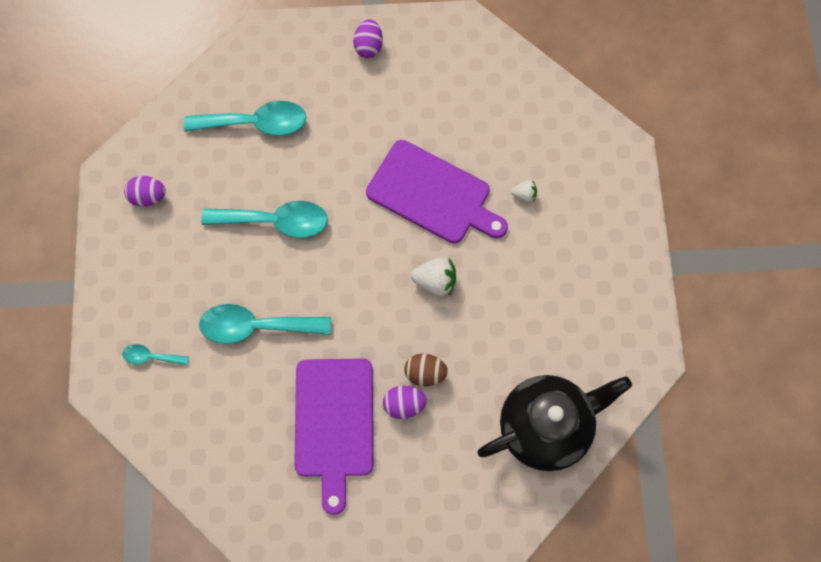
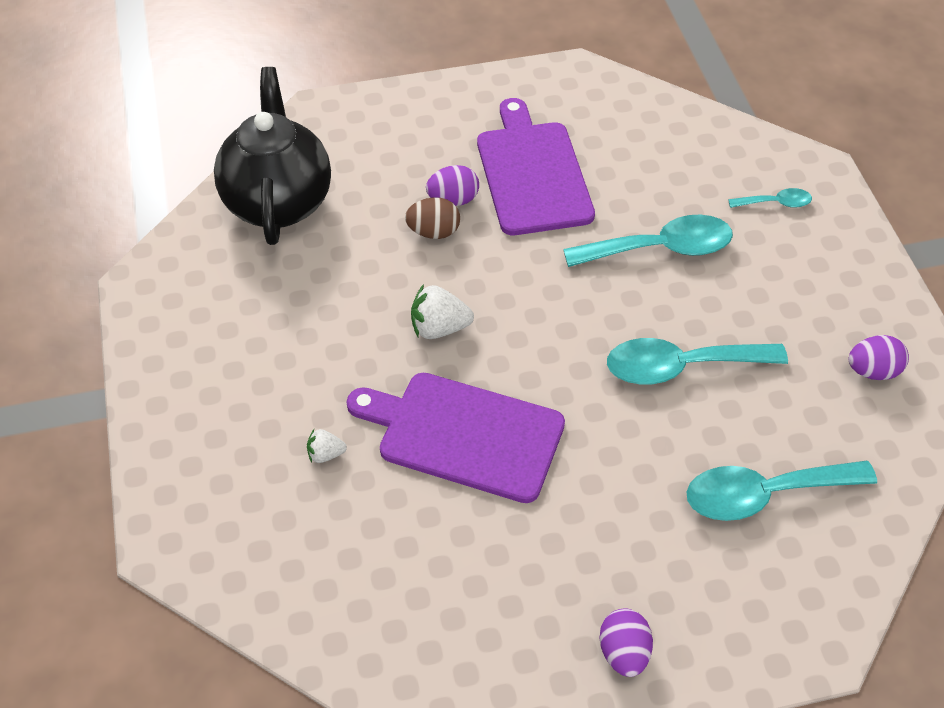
camera: 170 degrees right, 20 degrees down
black teapot [477,375,632,471] -> black teapot turned 120 degrees clockwise [214,67,331,245]

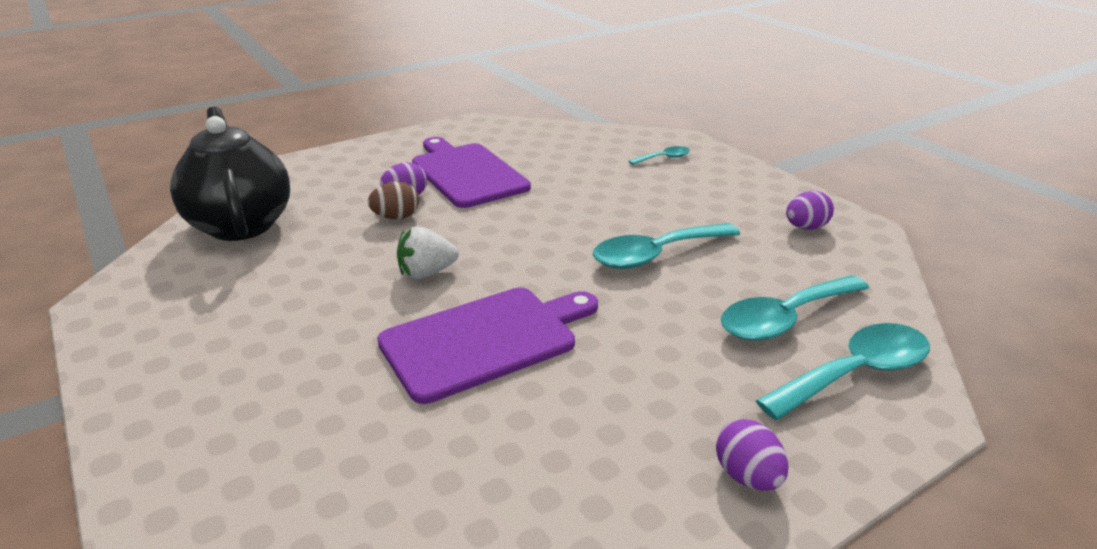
camera: 20 degrees left, 20 degrees down
white strawberry [307,429,347,463] -> none
purple cutting board [347,373,565,503] -> purple cutting board turned 150 degrees clockwise [377,287,598,404]
turquoise spoon [563,215,733,267] -> turquoise spoon moved to [756,323,930,420]

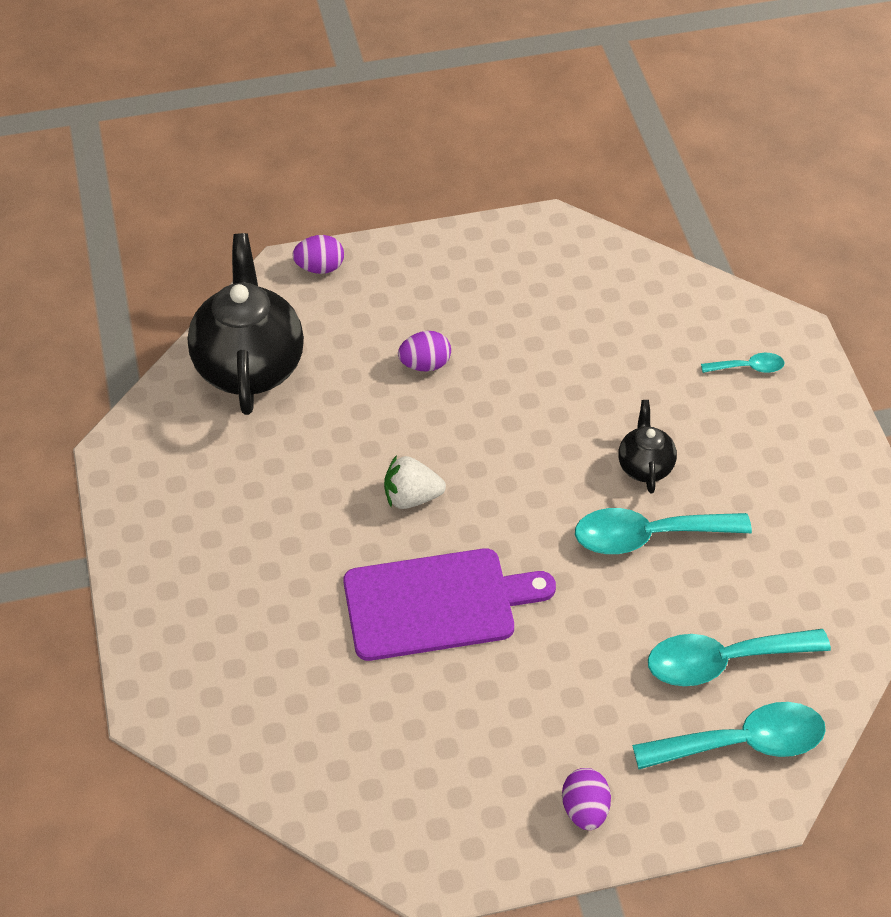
camera: 20 degrees right, 20 degrees up
brown egg [368,181,419,219] -> none
purple cutting board [412,137,531,208] -> none
purple egg [786,191,834,230] -> purple egg moved to [292,235,344,274]
none -> black teapot [618,400,677,493]

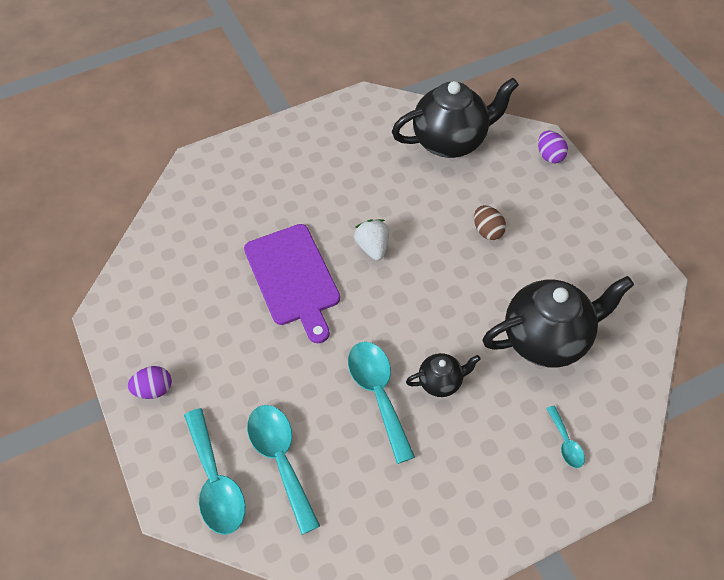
camera: 80 degrees right, 5 degrees up
purple egg [398,331,451,371] -> brown egg [474,205,506,240]
none -> black teapot [482,276,634,368]

